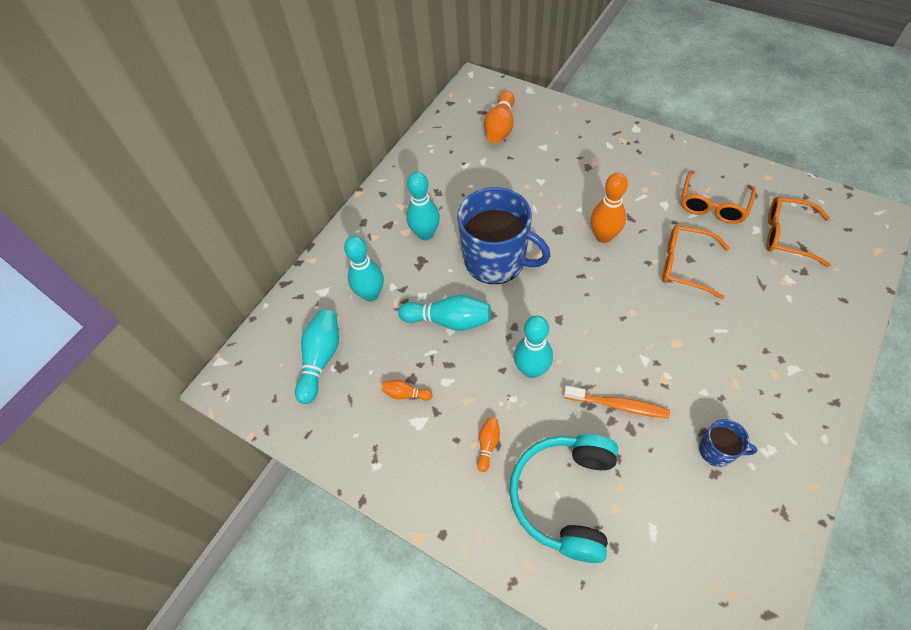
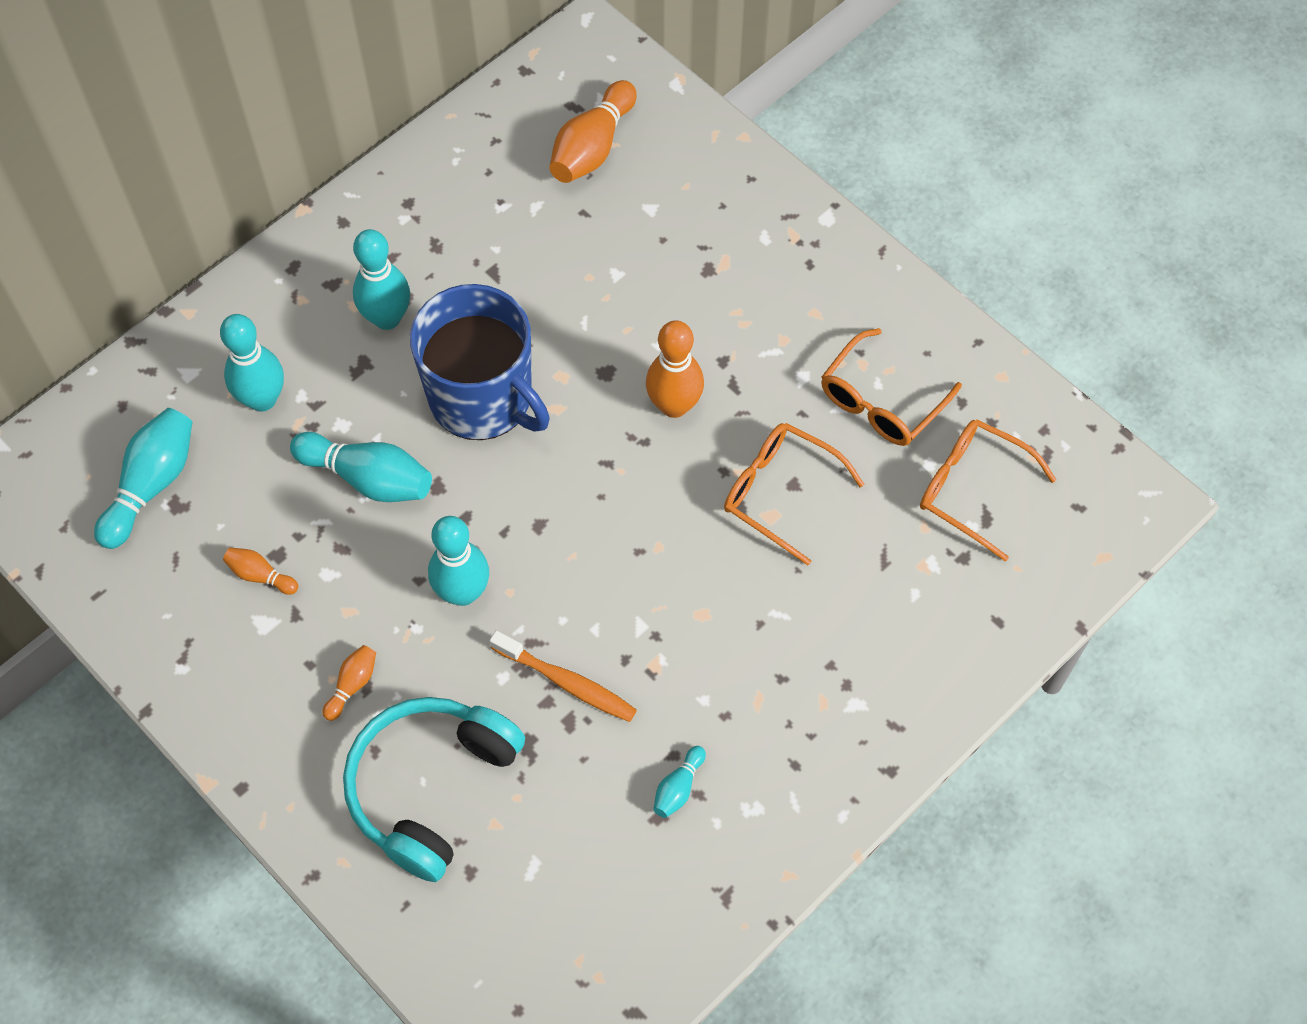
camera: 10 degrees right, 5 degrees up
blue mug [699,419,757,467] -> turquoise bowling pin [653,746,706,818]

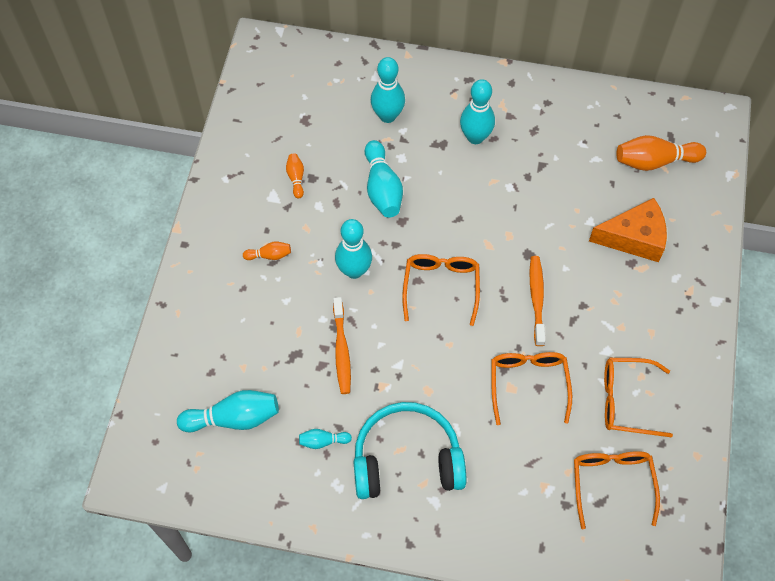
camera: 55 degrees right, 0 degrees up
turquoise bowling pin [94,408,192,549] -> turquoise bowling pin moved to [177,390,279,433]
turquoise headphones [343,697,525,882] -> turquoise headphones moved to [353,402,466,499]
blue mug [410,284,550,440] -> none
orange bowling pin [646,320,704,418] -> orange toothbrush [530,256,545,346]
none -> orange glasses [402,254,480,326]
none -> orange cheese [589,198,667,262]

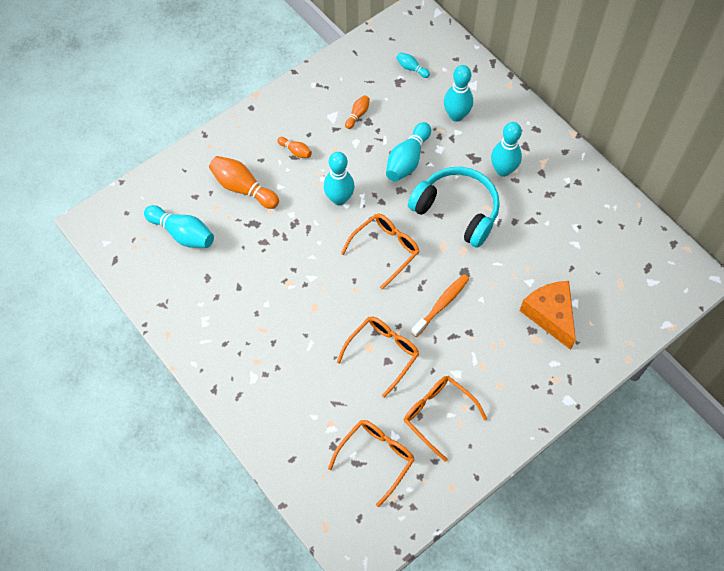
camera: 40 degrees right, 0 degrees up
turquoise bowling pin [299,429,352,449] -> turquoise bowling pin moved to [396,52,430,78]
orange toothbrush [333,297,351,394] -> none
turquoise headphones [353,402,466,499] -> turquoise headphones moved to [408,167,500,248]
orange cheese [589,198,667,262] -> orange cheese turned 150 degrees counterclockwise [520,281,576,350]
orange bowling pin [617,135,706,171] -> orange bowling pin moved to [209,156,279,209]

